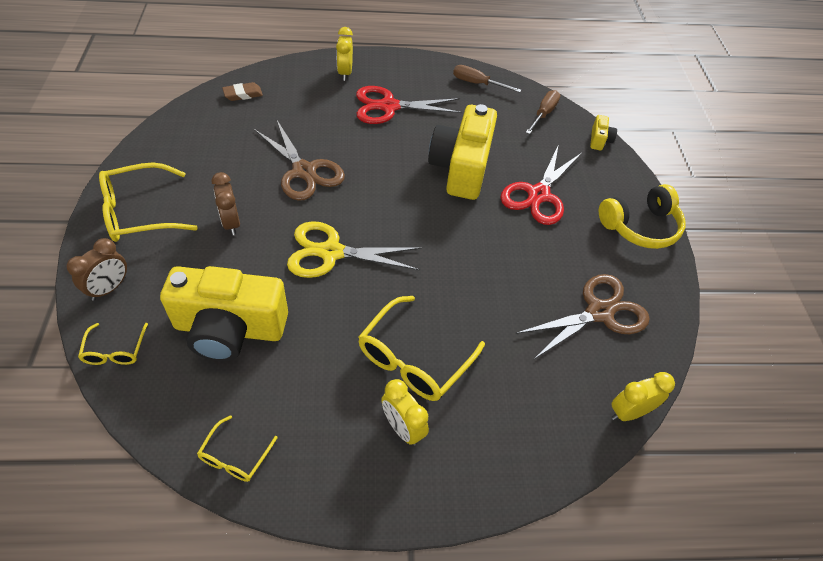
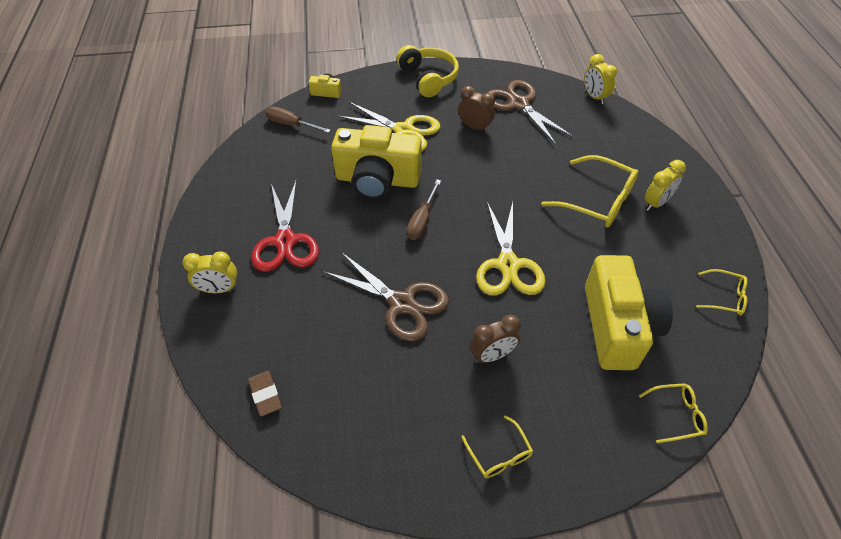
camera: 90 degrees left, 0 degrees up
brown clock [67,238,127,301] -> brown clock moved to [458,86,495,132]
yellow glasses [99,162,198,242] -> yellow glasses [461,415,533,478], size x0.53
brown scissors [254,121,345,201] -> brown scissors turned 75 degrees clockwise [324,252,449,341]
brown screwdriver [453,65,521,93] -> brown screwdriver moved to [407,180,441,240]
red scissors [500,144,582,225] -> yellow scissors [337,102,440,151]

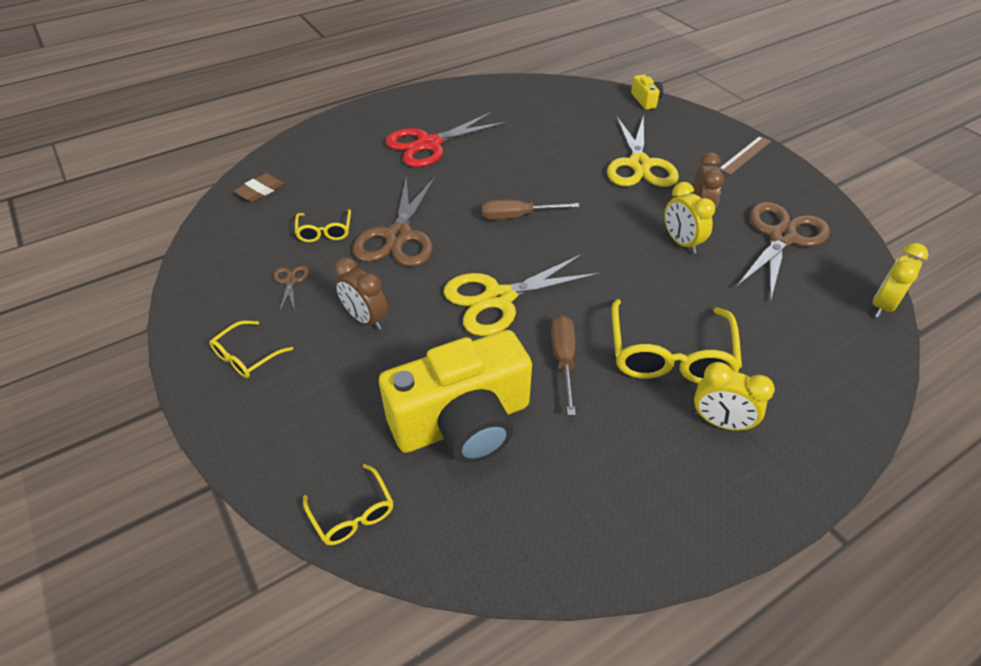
camera: 65 degrees right, 5 degrees down
yellow clock [182,251,238,293] -> yellow clock moved to [664,182,715,254]
brown screwdriver [265,107,331,133] -> brown screwdriver moved to [551,315,576,415]
yellow camera [331,125,422,200] -> none
yellow headphones [396,45,459,97] -> brown ruler [719,136,771,175]
yellow glasses [696,269,747,315] -> yellow glasses moved to [295,209,351,242]
none -> brown scissors [274,266,309,312]

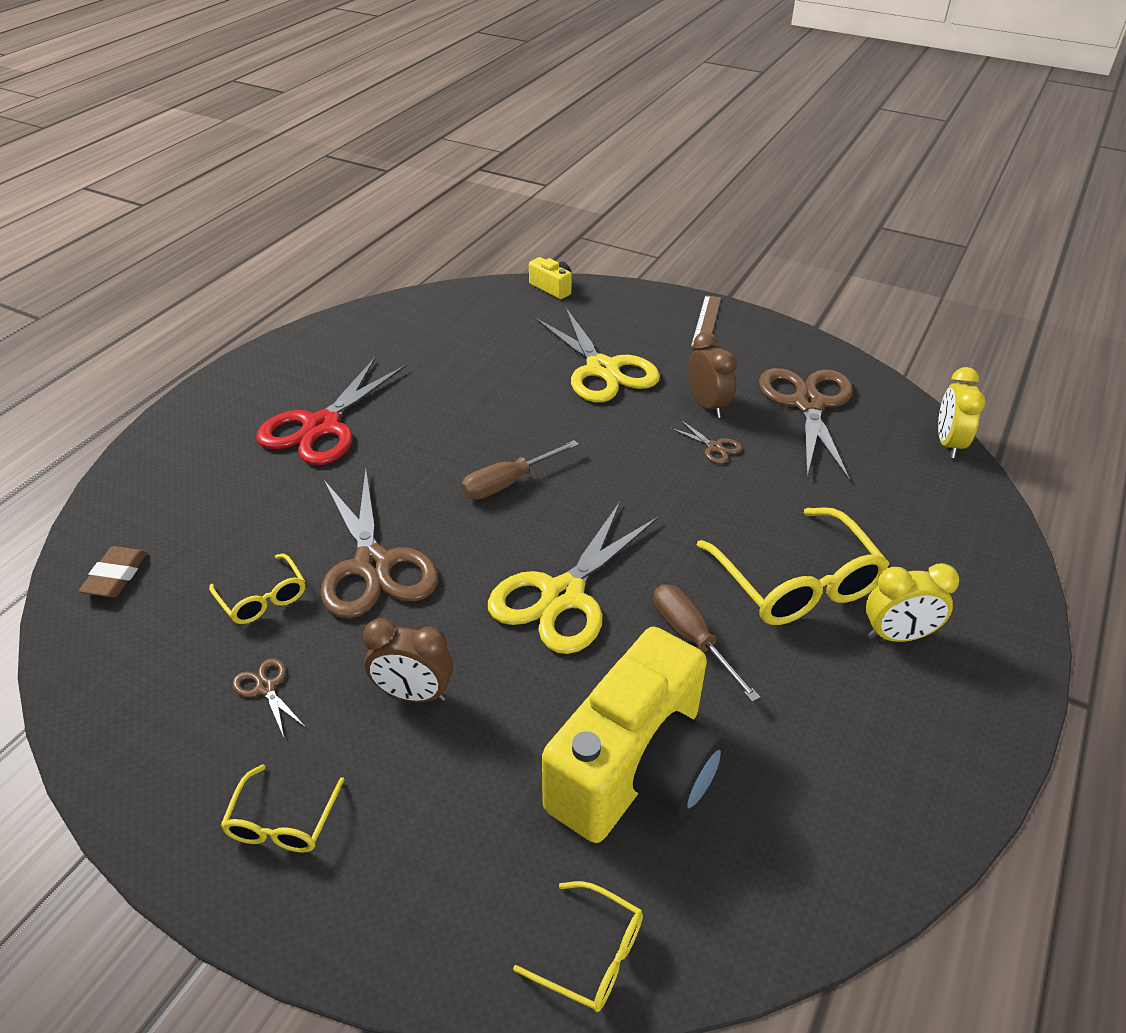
camera: 30 degrees left, 5 degrees down
yellow clock [664,182,715,254] -> brown scissors [669,420,742,464]

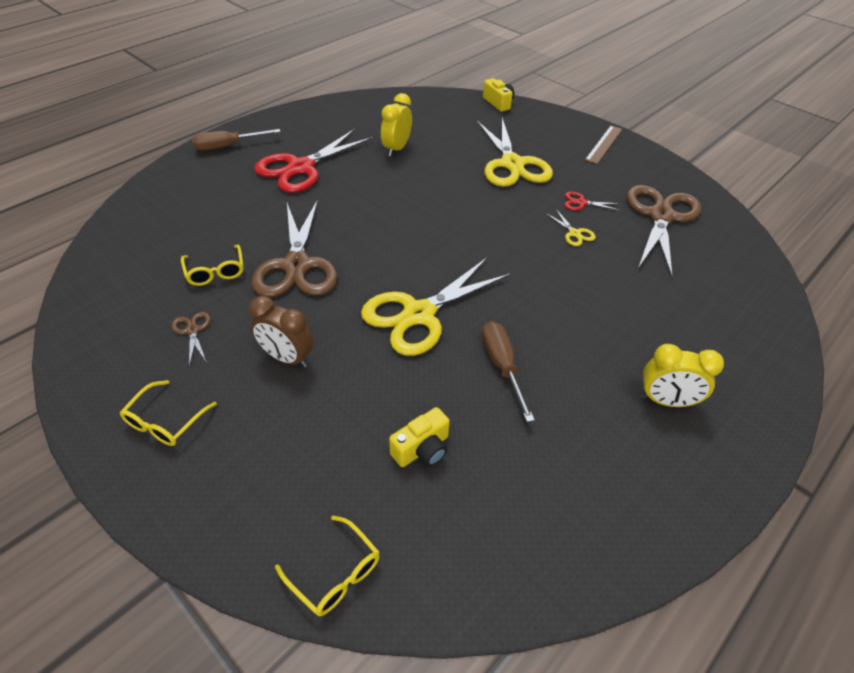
camera: 15 degrees right, 5 degrees up
brown eraser [78,546,147,597] -> none
brown screwdriver [461,440,579,500] -> brown screwdriver moved to [192,129,281,151]
yellow camera [542,627,725,843] -> yellow camera [389,407,450,467], size x0.41
brown scissors [669,420,742,464] -> yellow scissors [545,209,596,246]
brown clock [688,332,737,418] -> red scissors [564,192,620,211]
yellow glasses [697,507,889,625] -> none
yellow clock [938,367,986,458] -> yellow clock moved to [381,93,412,156]

